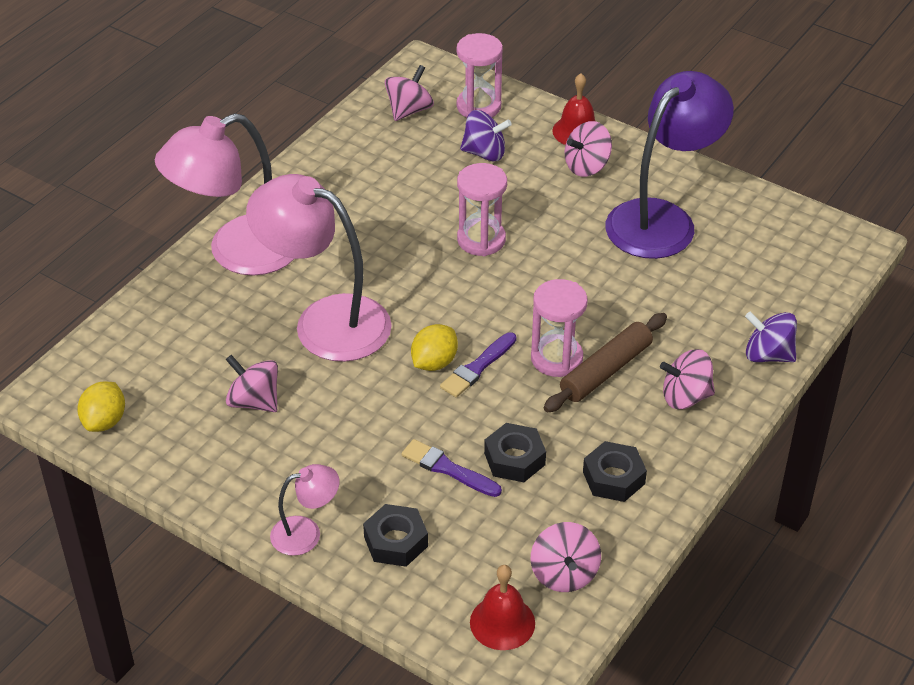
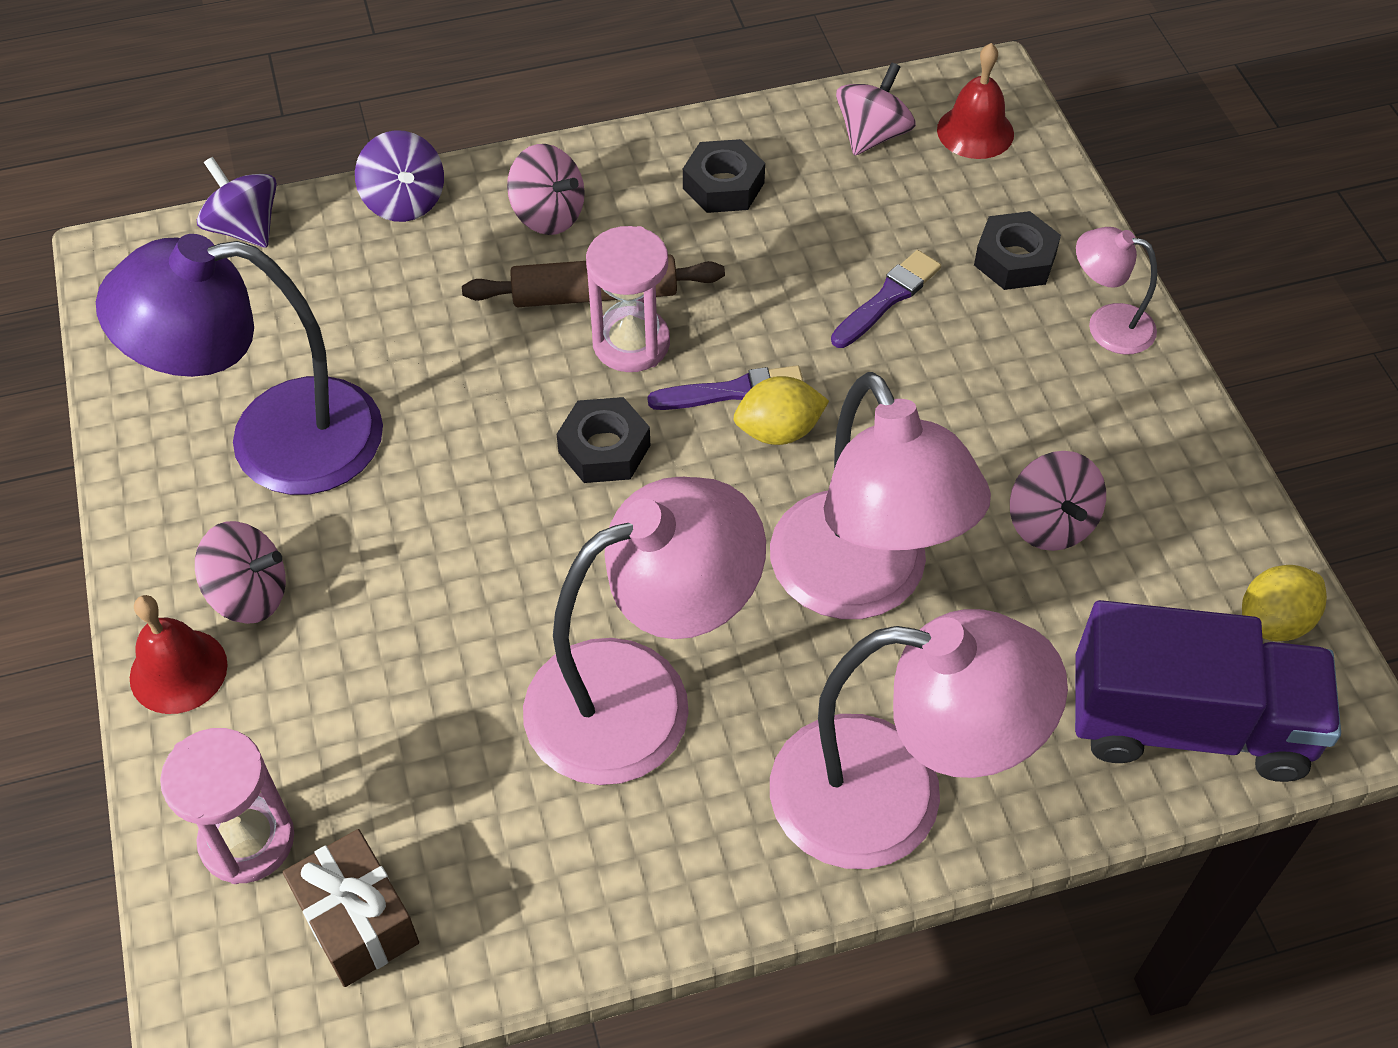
camera: 140 degrees left, 10 degrees up
pink spinning top [385,65,434,121] -> brown gift [283,829,419,987]
purple brush [401,439,502,497] -> purple brush turned 120 degrees counterclockwise [831,250,941,348]
pink hourglass [457,163,507,256] -> none
purple spinning top [460,110,512,161] -> purple spinning top moved to [197,157,277,248]
black nut [484,423,546,482] -> black nut moved to [557,397,650,483]
none -> pink lamp [523,477,766,785]
none -> purple truck [1075,600,1341,782]

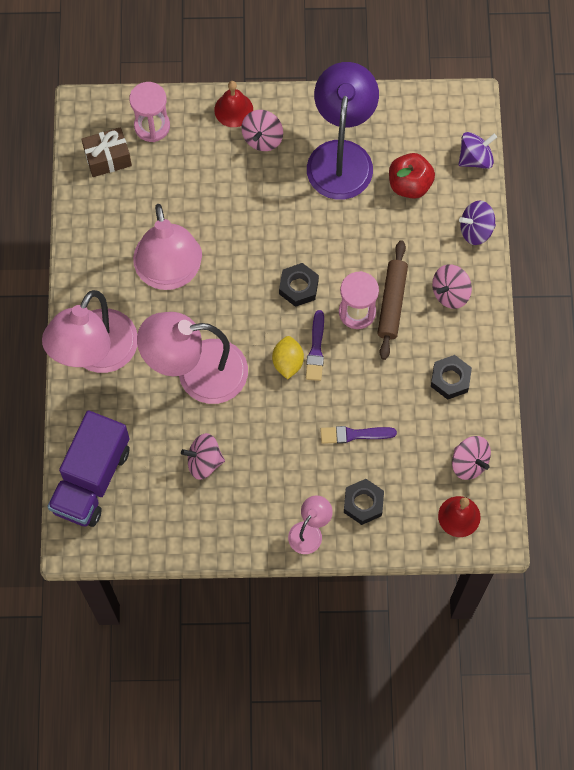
camera: 105 degrees right, 15 degrees up
purple brush [831,250,941,348] -> purple brush turned 120 degrees clockwise [320,426,397,444]
yellow lemon [1242,565,1327,641] -> none
none -> red apple [389,153,435,199]

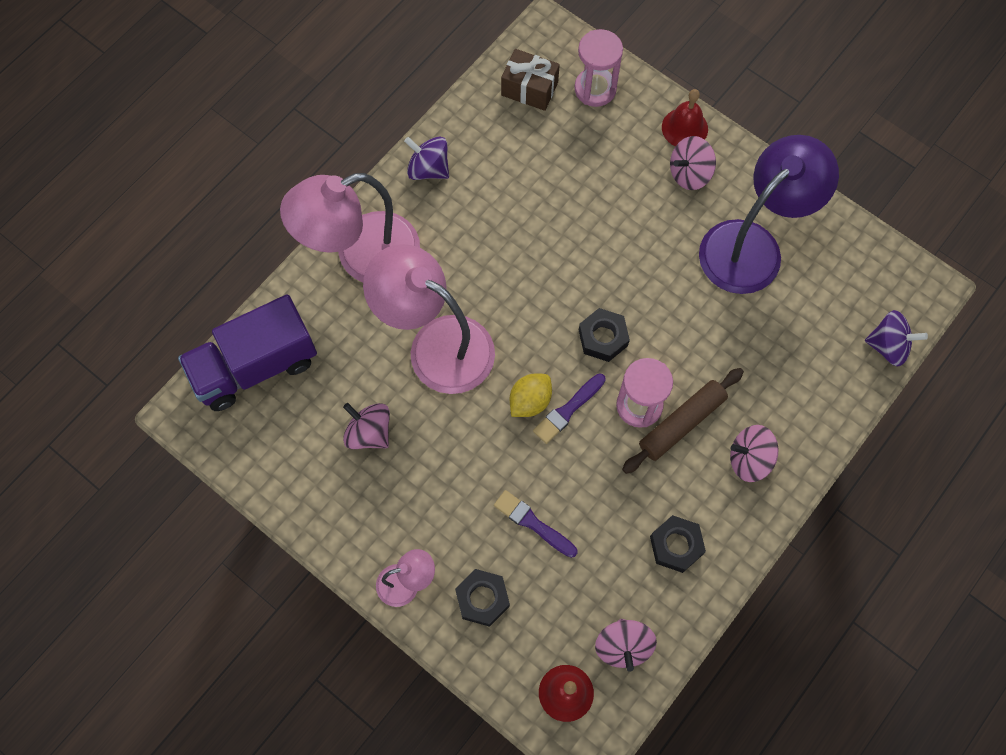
camera: 40 degrees right, 0 degrees up
pink lamp [133,204,202,290] -> none
red apple [389,153,435,199] -> none
purple spinning top [459,200,496,245] -> purple spinning top moved to [404,136,449,180]

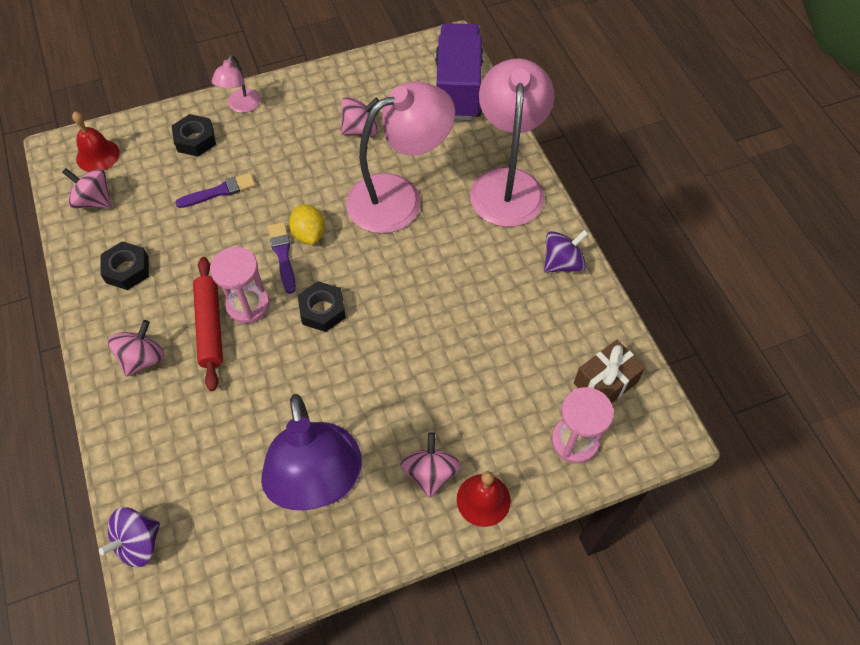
camera: 120 degrees right, 10 degrees down
brown rolling pin [622,368,744,474] -> red rolling pin [193,257,223,391]

